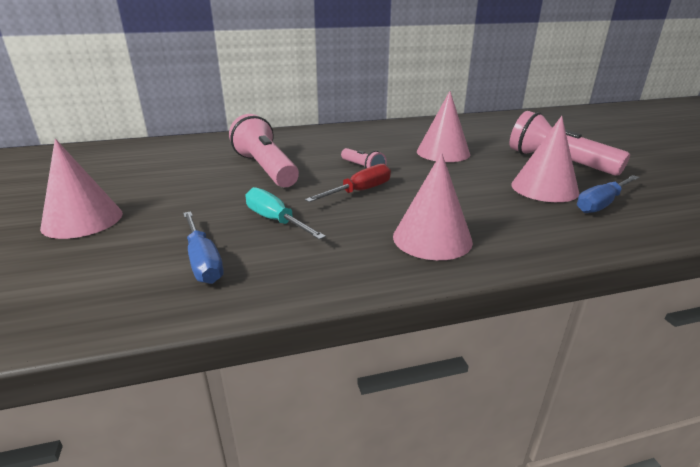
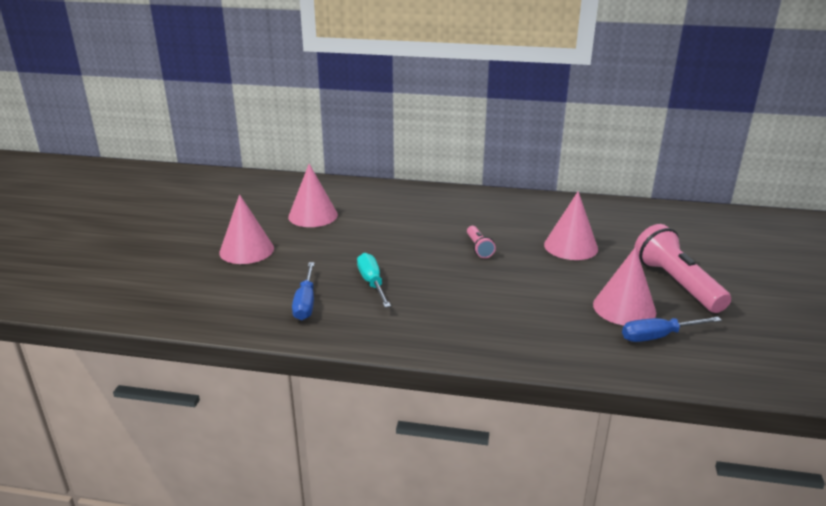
camera: 25 degrees right, 0 degrees up
pink flashlight [229,114,299,187] -> none
red screwdriver [305,164,391,202] -> none
pink cone [393,152,473,260] -> pink cone moved to [288,164,338,227]

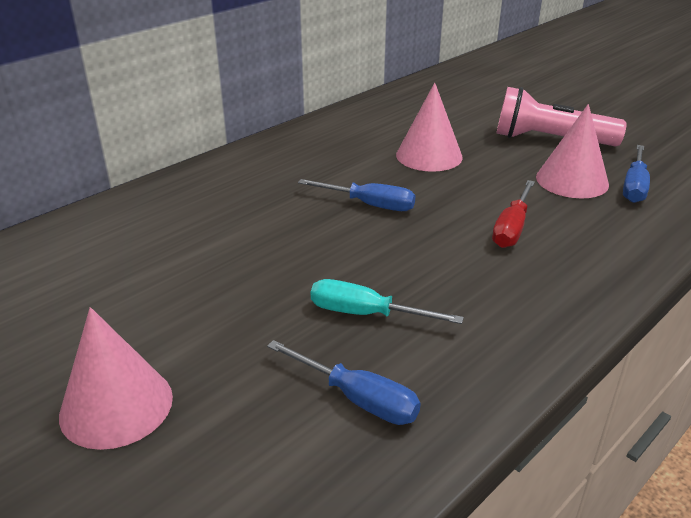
camera: 55 degrees left, 5 degrees up
pink cone [288,164,338,227] -> none
pink flashlight [467,226,496,258] -> blue screwdriver [298,179,416,211]
none -> red screwdriver [492,180,535,248]

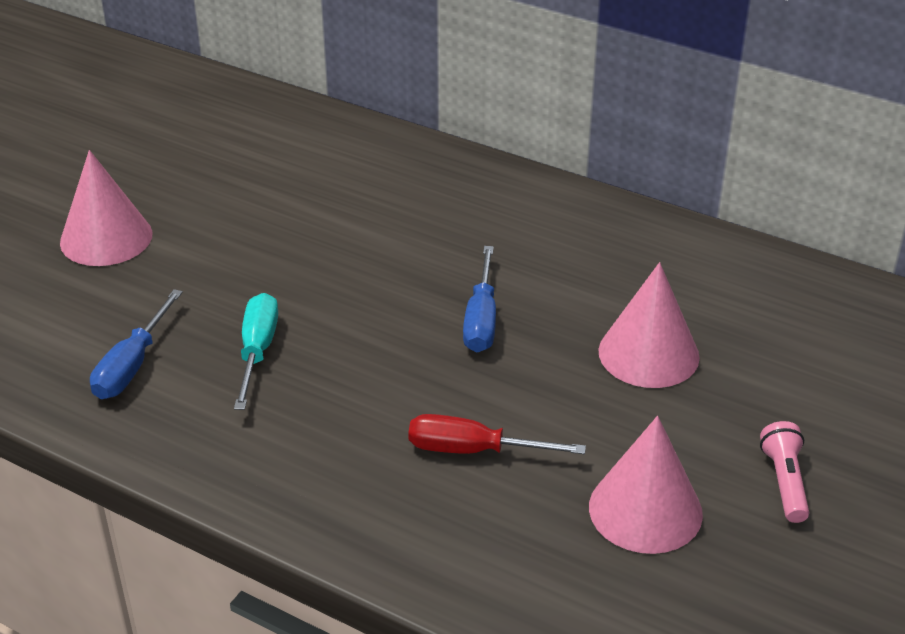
camera: 75 degrees right, 5 degrees up
pink flashlight [496,87,627,147] -> pink flashlight [760,421,809,523], size x0.50
blue screwdriver [623,145,650,203] -> none

